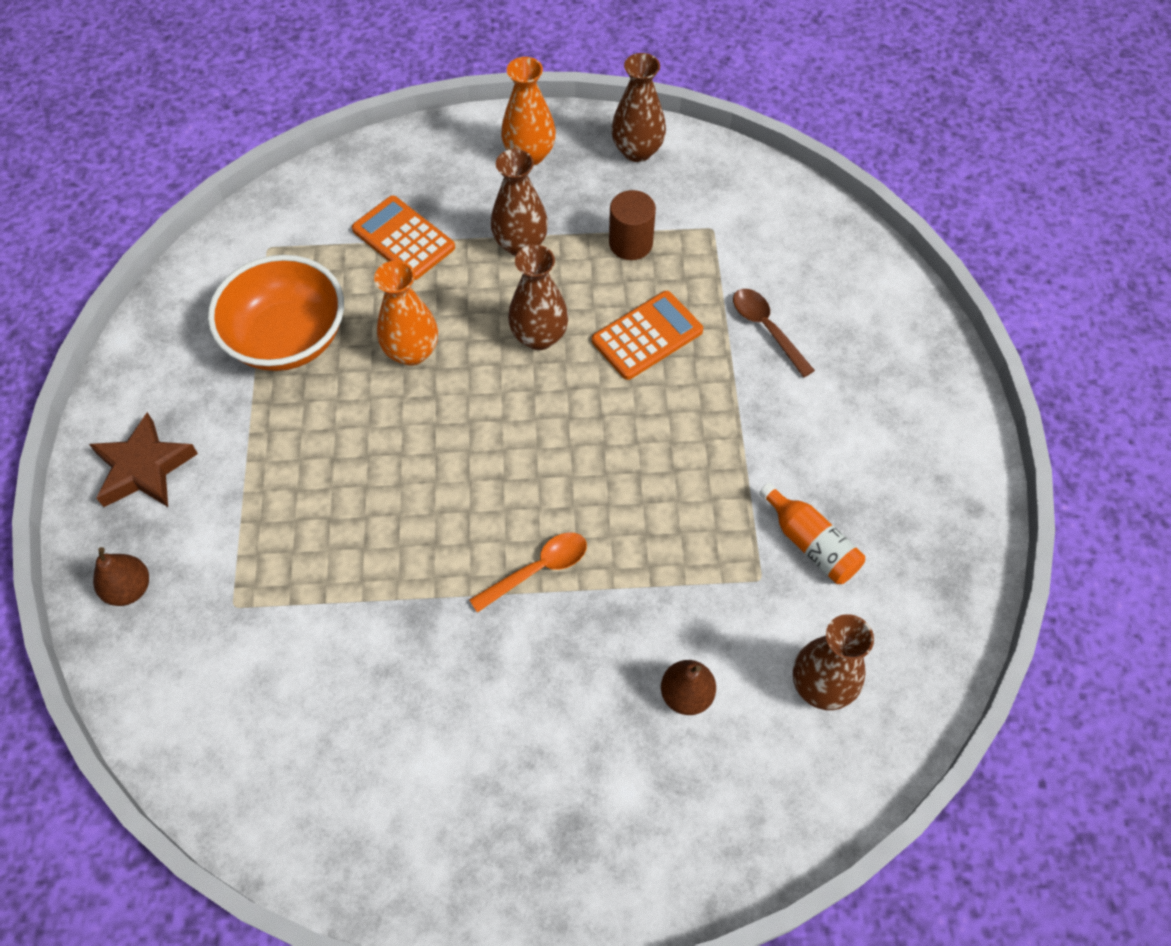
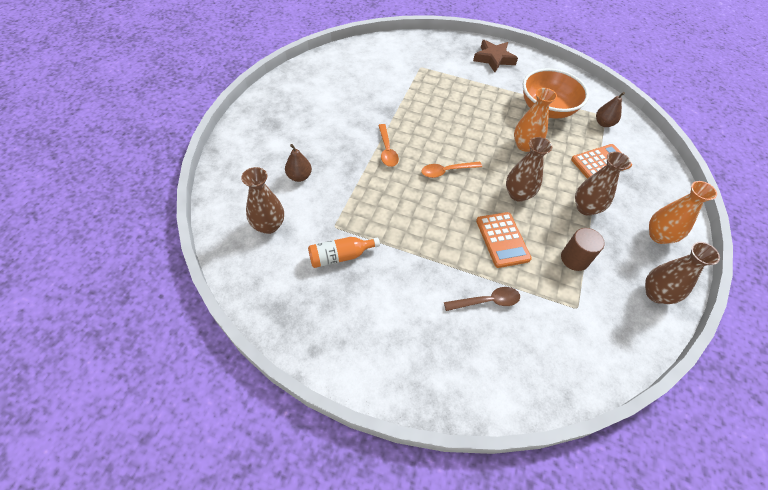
camera: 110 degrees right, 5 degrees down
brown pear [93,547,149,606] -> brown pear moved to [596,92,625,127]
none -> orange spoon [421,162,482,178]

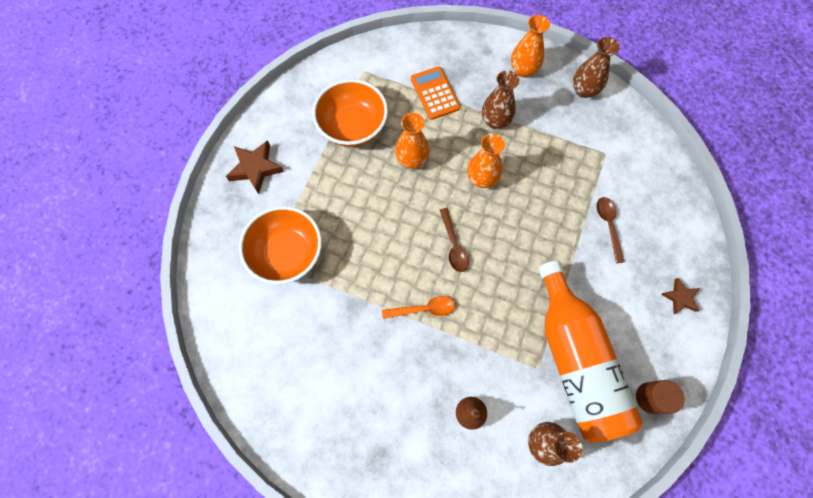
camera: 85 degrees left, 15 degrees up
orange bottle [308,237,380,268] -> orange bottle [538,260,643,443], size x2.38
orange spoon [421,162,482,178] -> brown spoon [440,208,469,272]
orange calculator [476,212,532,268] -> none
brown vase [506,137,552,202] -> orange vase [467,133,505,188]
brown cylinder [561,228,605,271] -> brown cylinder moved to [636,380,685,414]
brown pear [596,92,625,127] -> none
none -> orange bowl [239,206,322,284]
none -> brown star [661,278,700,314]

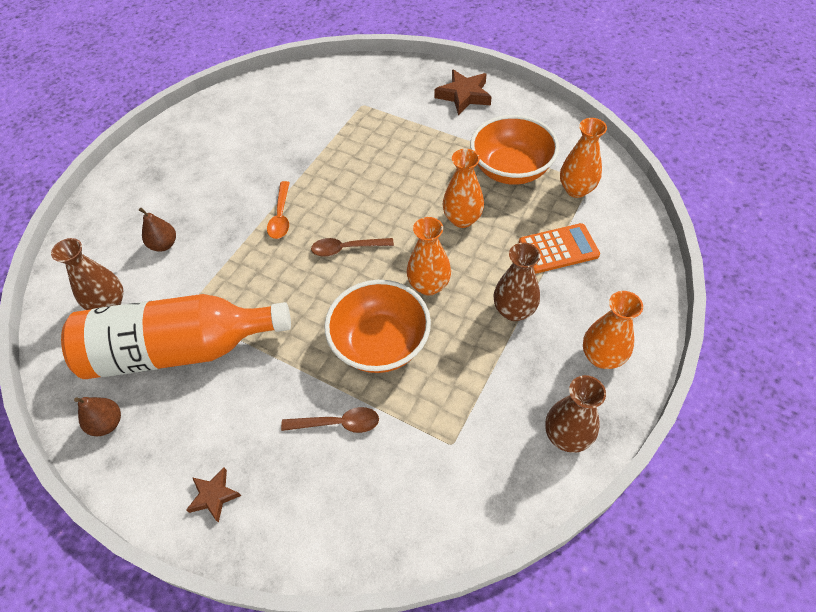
camera: 100 degrees right, 15 degrees down
orange bowl [239,206,322,284] -> orange bowl moved to [324,280,431,373]
brown cylinder [636,380,685,414] -> brown pear [74,397,121,436]
none -> orange vase [560,118,607,198]

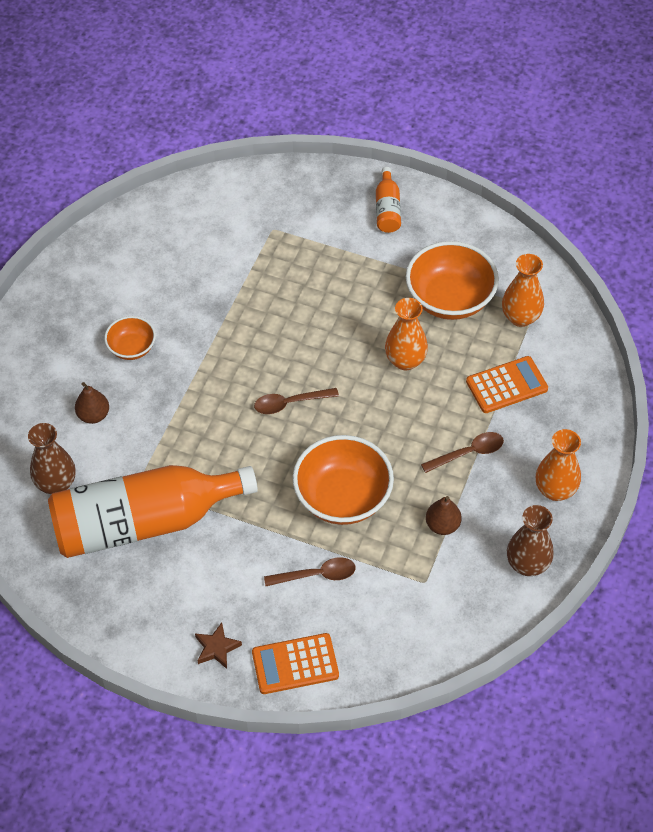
camera: 10 degrees left, 0 degrees up
brown pear [74,397,121,436] -> brown pear moved to [426,496,462,535]
orange spoon [267,181,290,239] -> none
orange vase [407,217,451,296] -> none
brown star [434,69,492,115] -> orange bottle [376,167,401,233]
brown vase [493,243,541,321] -> brown spoon [421,432,504,473]
none -> orange bowl [104,316,156,360]
none -> orange calculator [252,633,339,694]

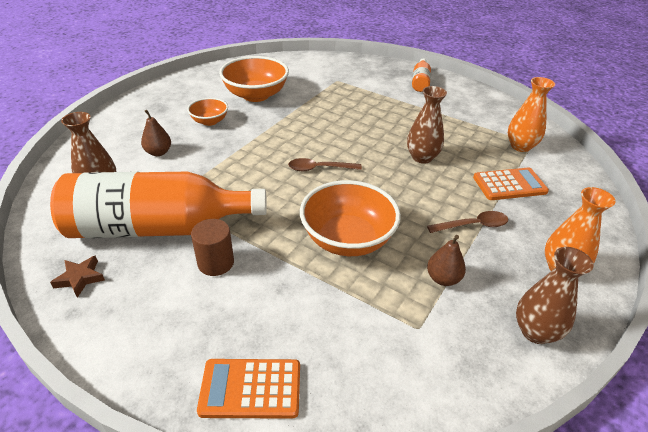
camera: 10 degrees right, 15 degrees down
brown star [195,623,242,669] -> brown star moved to [50,255,105,298]
brown spoon [264,557,356,586] -> none
orange vase [385,298,428,370] -> brown vase [407,86,447,164]
orange bowl [406,241,499,320] -> orange bowl moved to [219,56,289,102]
none -> brown cylinder [191,219,234,276]

